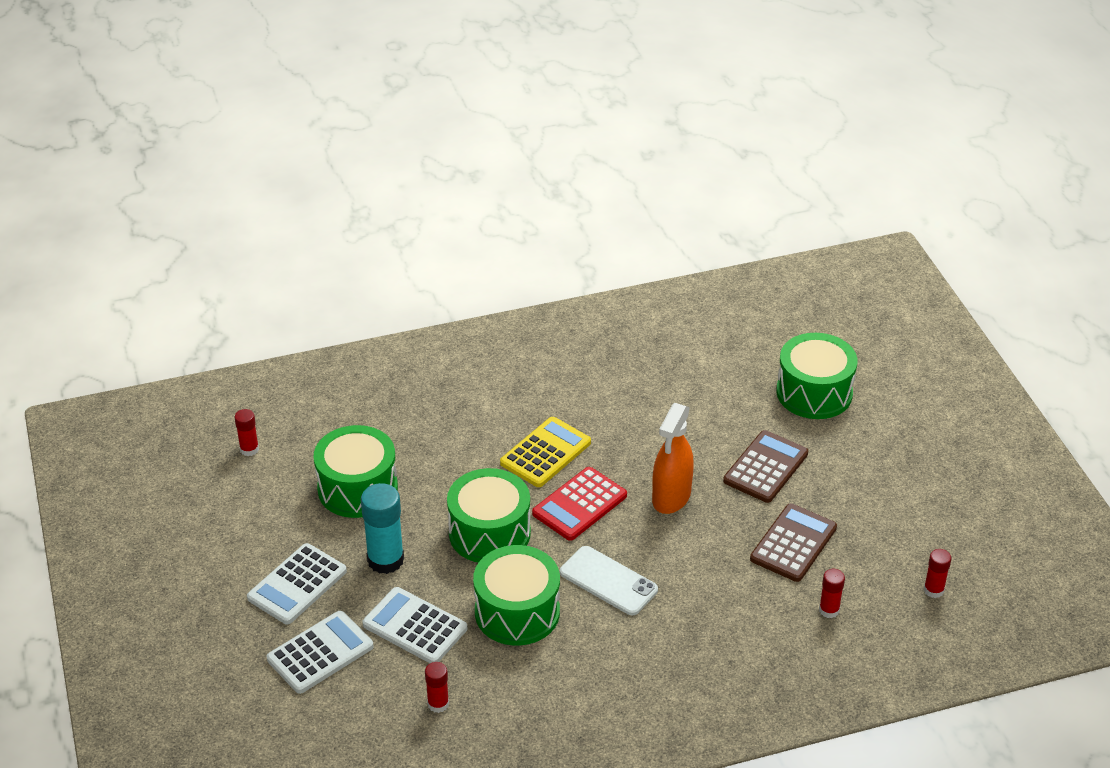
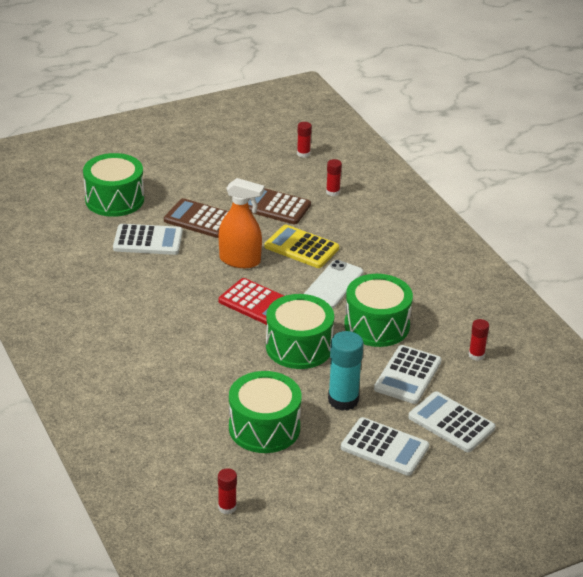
camera: 100 degrees left, 5 degrees down
yellow calculator [500,417,591,487] -> yellow calculator moved to [264,225,339,268]
none -> white calculator [113,224,183,255]

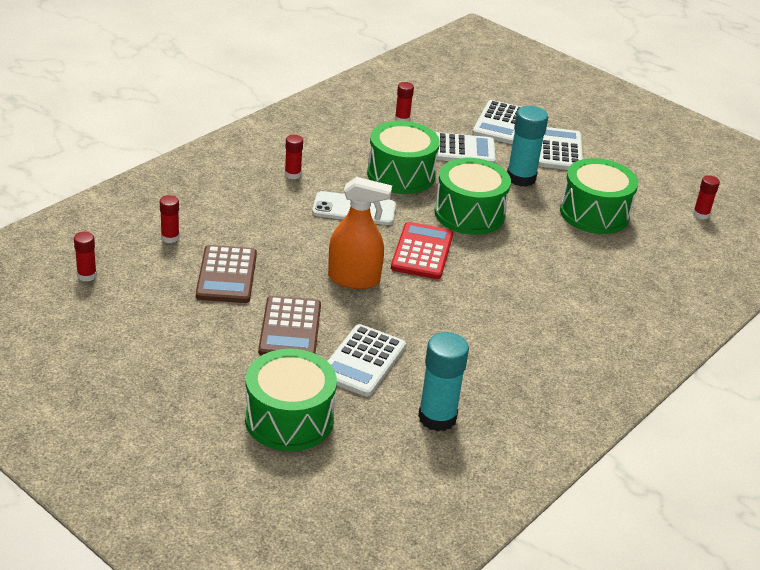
camera: 115 degrees left, 0 degrees up
white calculator [113,224,183,255] -> white calculator turned 135 degrees counterclockwise [327,324,406,397]
orange spray bottle [219,178,264,268] -> orange spray bottle turned 105 degrees clockwise [328,177,392,289]
yellow calculator [264,225,339,268] -> none
none -> red glue stick [285,135,303,179]
none -> turquoise glue stick [418,332,469,432]

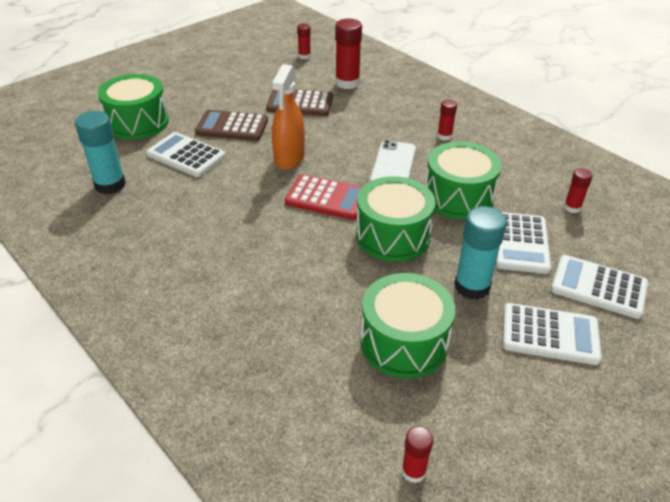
camera: 100 degrees right, 5 degrees up
red glue stick [160,195,179,243] -> red glue stick [335,19,362,89], size x1.83

